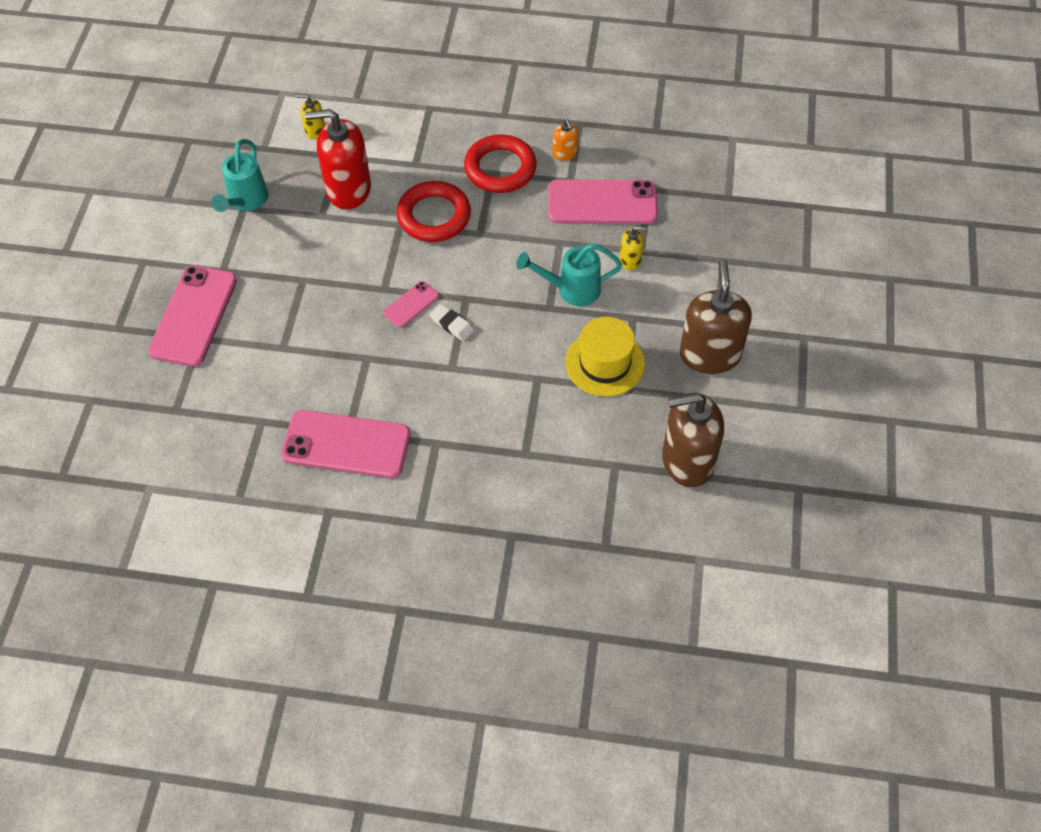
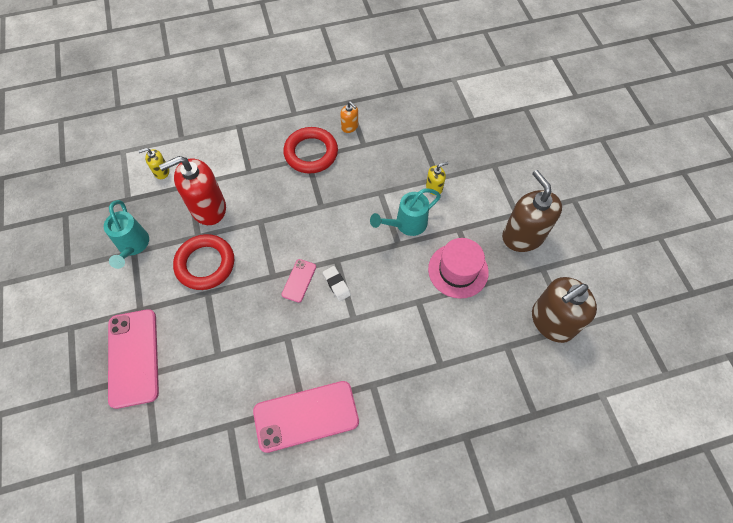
camera: 25 degrees left, 5 degrees up
red ring [396,181,471,242] -> red ring moved to [173,234,234,290]
white eraser [430,304,474,341] -> white eraser turned 45 degrees clockwise [323,266,351,301]
pink phone [548,179,658,224] -> none
yellow hat [565,317,645,397] -> pink hat [428,238,489,299]

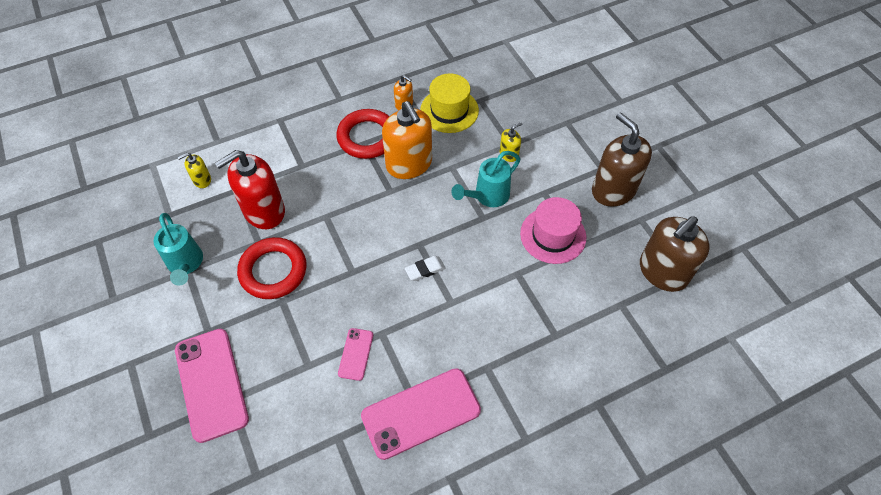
camera: 10 degrees left, 5 degrees down
pink phone [282,259,316,303] -> pink phone moved to [338,328,373,381]
white eraser [323,266,351,301] -> white eraser turned 75 degrees counterclockwise [405,256,445,281]
none -> orange soap dispenser [382,101,432,179]
none -> yellow hat [420,73,479,133]

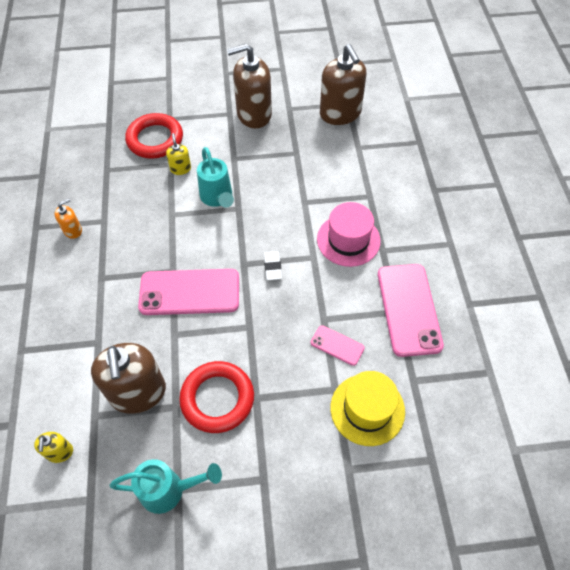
camera: 70 degrees left, 0 degrees up
pink phone [175,329,249,443] -> pink phone moved to [138,269,239,315]
red soap dispenser [215,150,285,229] -> brown soap dispenser [91,343,166,413]
red ring [336,109,389,159] -> red ring moved to [125,113,183,159]
orange soap dispenser [382,101,432,179] -> none
yellow hat [420,73,479,133] -> yellow hat moved to [331,371,405,446]
pink hat [520,197,586,264] -> pink hat moved to [317,202,381,267]

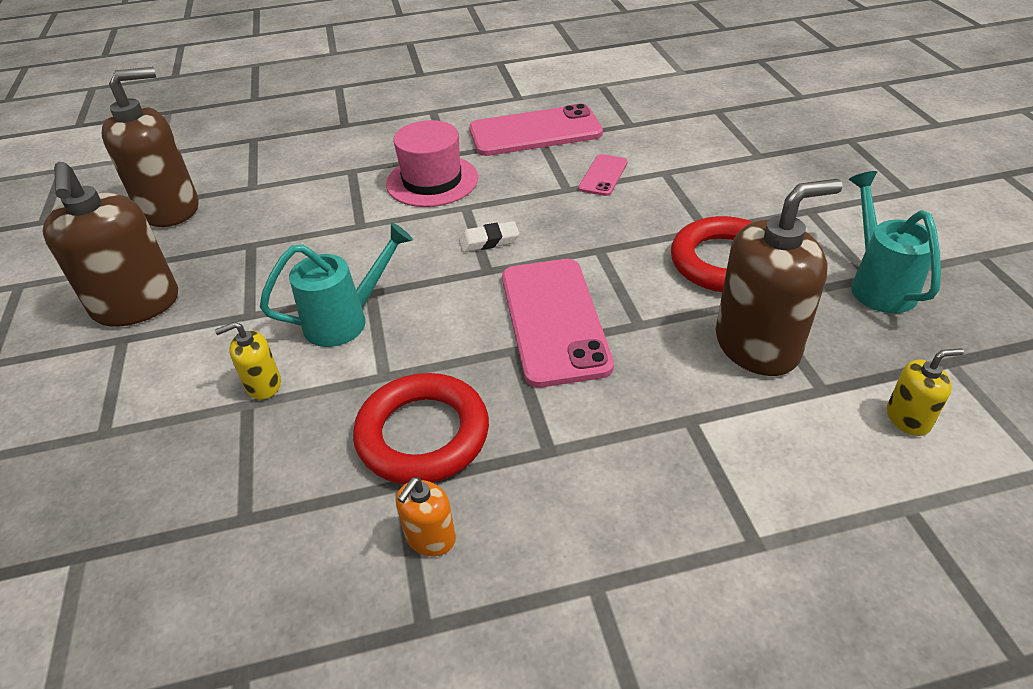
camera: 95 degrees left, 15 degrees down
orange soap dispenser [55,199,82,239] -> orange soap dispenser turned 105 degrees counterclockwise [396,477,456,556]
red ring [125,113,183,159] -> red ring moved to [353,373,489,484]
yellow hat [331,371,405,446] -> none

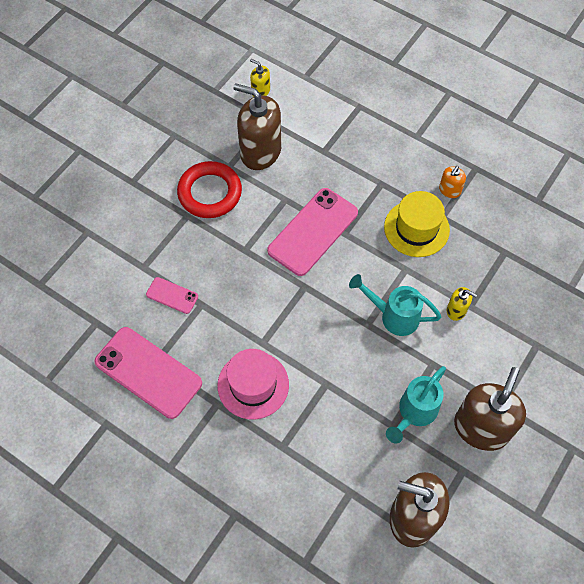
camera: 135 degrees left, 20 degrees up
red ring [353,373,489,484] -> yellow hat [384,191,450,257]
orange soap dispenser [396,477,456,556] -> orange soap dispenser turned 135 degrees clockwise [439,166,466,198]
white eraser [459,221,519,252] -> none
pink phone [578,154,628,196] -> pink phone turned 45 degrees clockwise [146,277,198,314]
turquoise watering can [849,171,941,313] -> turquoise watering can moved to [386,366,446,443]

